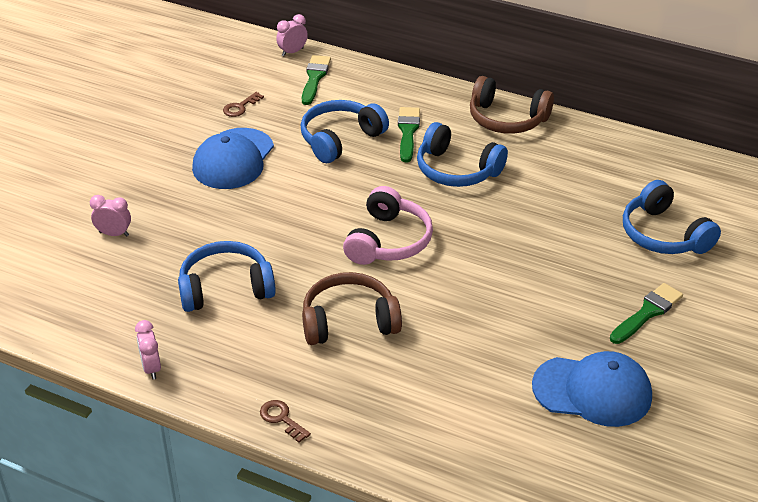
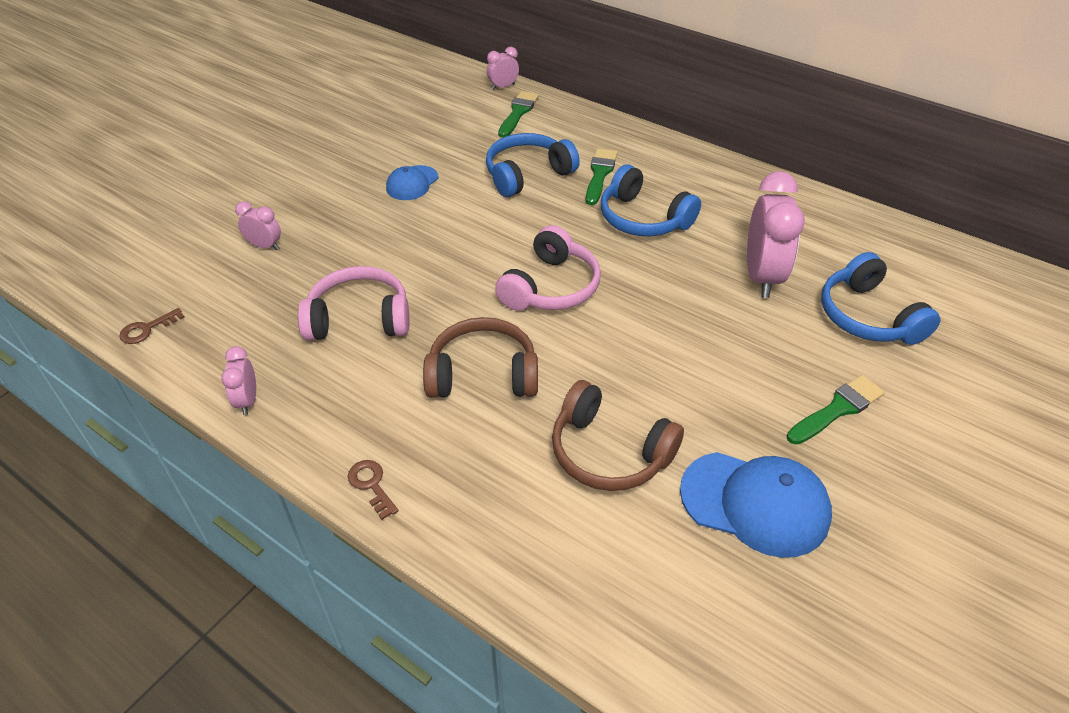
camera: 10 degrees right, 5 degrees up
blue headphones [178,241,276,312] -> pink headphones [298,266,409,340]
blue cap [192,128,274,189] -> blue cap [386,165,438,200], size x0.58
brown key [223,92,264,117] -> brown key moved to [119,308,185,344]
brown headphones [470,76,554,134] -> brown headphones moved to [552,380,684,491]
none -> pink clock [747,171,805,298]

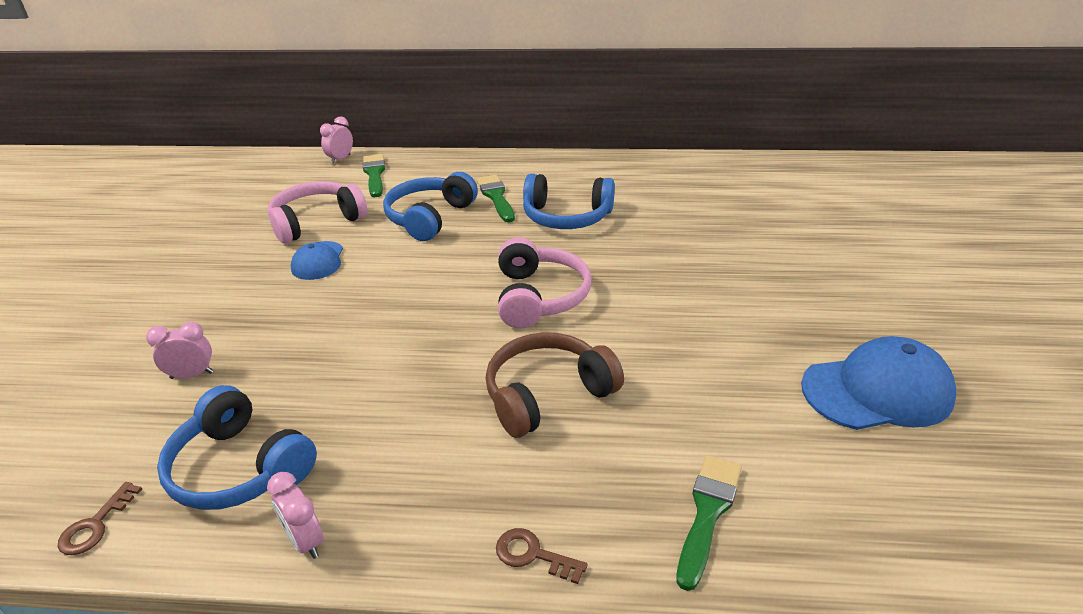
camera: 30 degrees left, 10 degrees down
pink headphones [298,266,409,340] -> pink headphones moved to [268,181,367,243]
brown headphones [552,380,684,491] -> none
pink clock [747,171,805,298] -> none
green brush [787,375,885,445] -> green brush moved to [676,455,742,591]
blue headphones [821,252,941,345] -> blue headphones moved to [157,385,317,510]

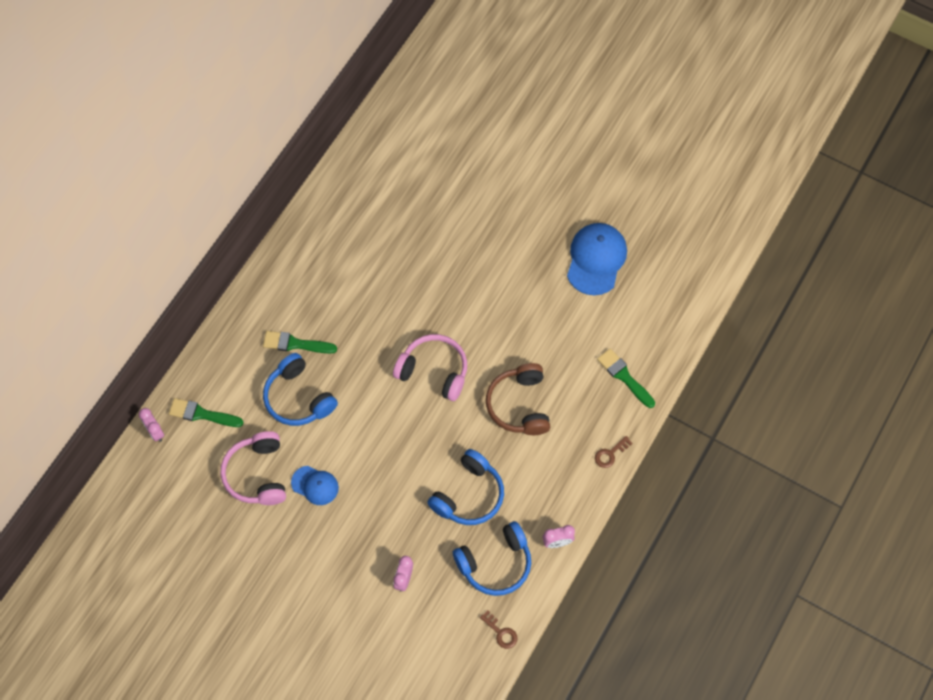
camera: 65 degrees left, 30 degrees up
blue headphones [523,174,615,229] -> blue headphones moved to [427,449,504,525]

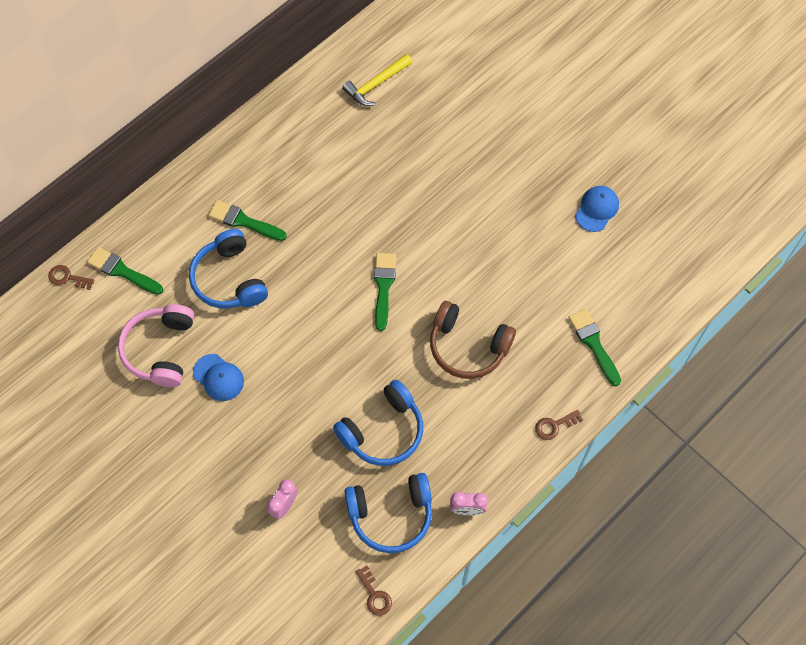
camera: 15 degrees right, 0 degrees up
pink clock [139,408,164,442] -> brown key [48,265,94,290]
pink headphones [393,334,467,401] -> green brush [374,253,396,331]
brown headphones [486,363,550,435] -> brown headphones turned 75 degrees counterclockwise [430,301,516,379]
blue cap [567,223,627,295] -> blue cap [575,186,619,232], size x0.58
none -> yellow hammer [342,54,412,106]

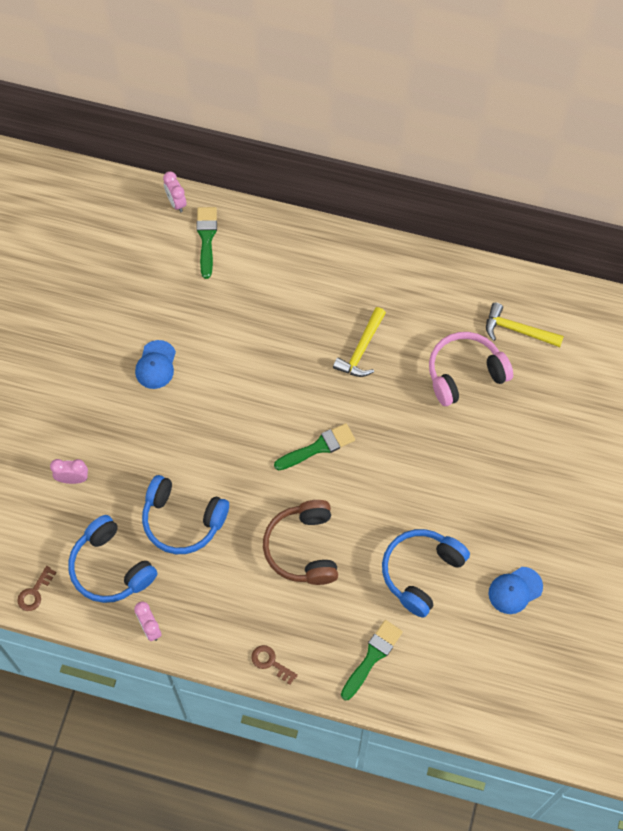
camera: 60 degrees right, 0 degrees up
brown key [48,265,94,290] -> pink clock [163,171,186,212]
pink headphones [118,304,194,387] -> pink headphones moved to [429,332,513,406]
blue headphones [189,229,268,308] -> blue headphones moved to [382,529,470,618]
green brush [208,200,287,241] -> none
blue cap [575,186,619,232] -> blue cap turned 150 degrees clockwise [489,567,543,614]
none -> yellow hammer [333,307,386,377]

